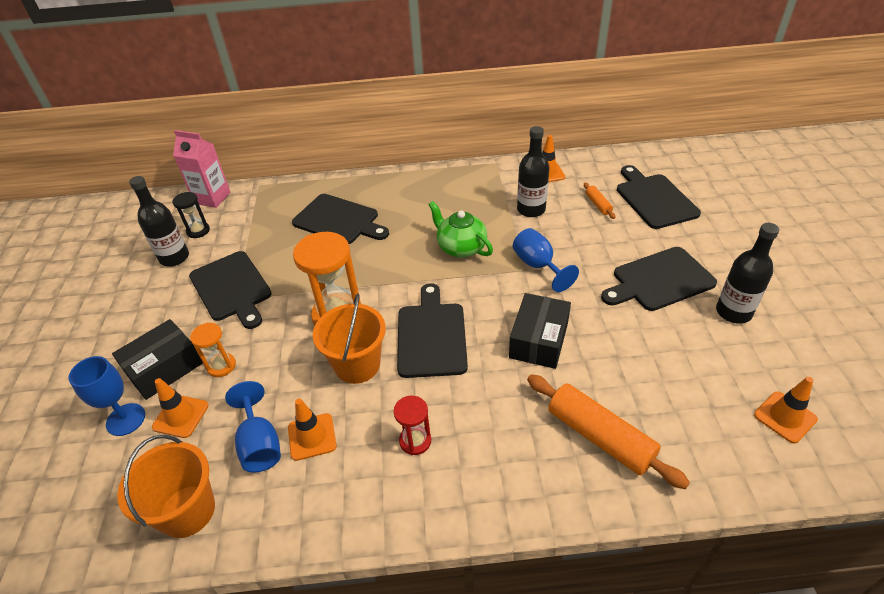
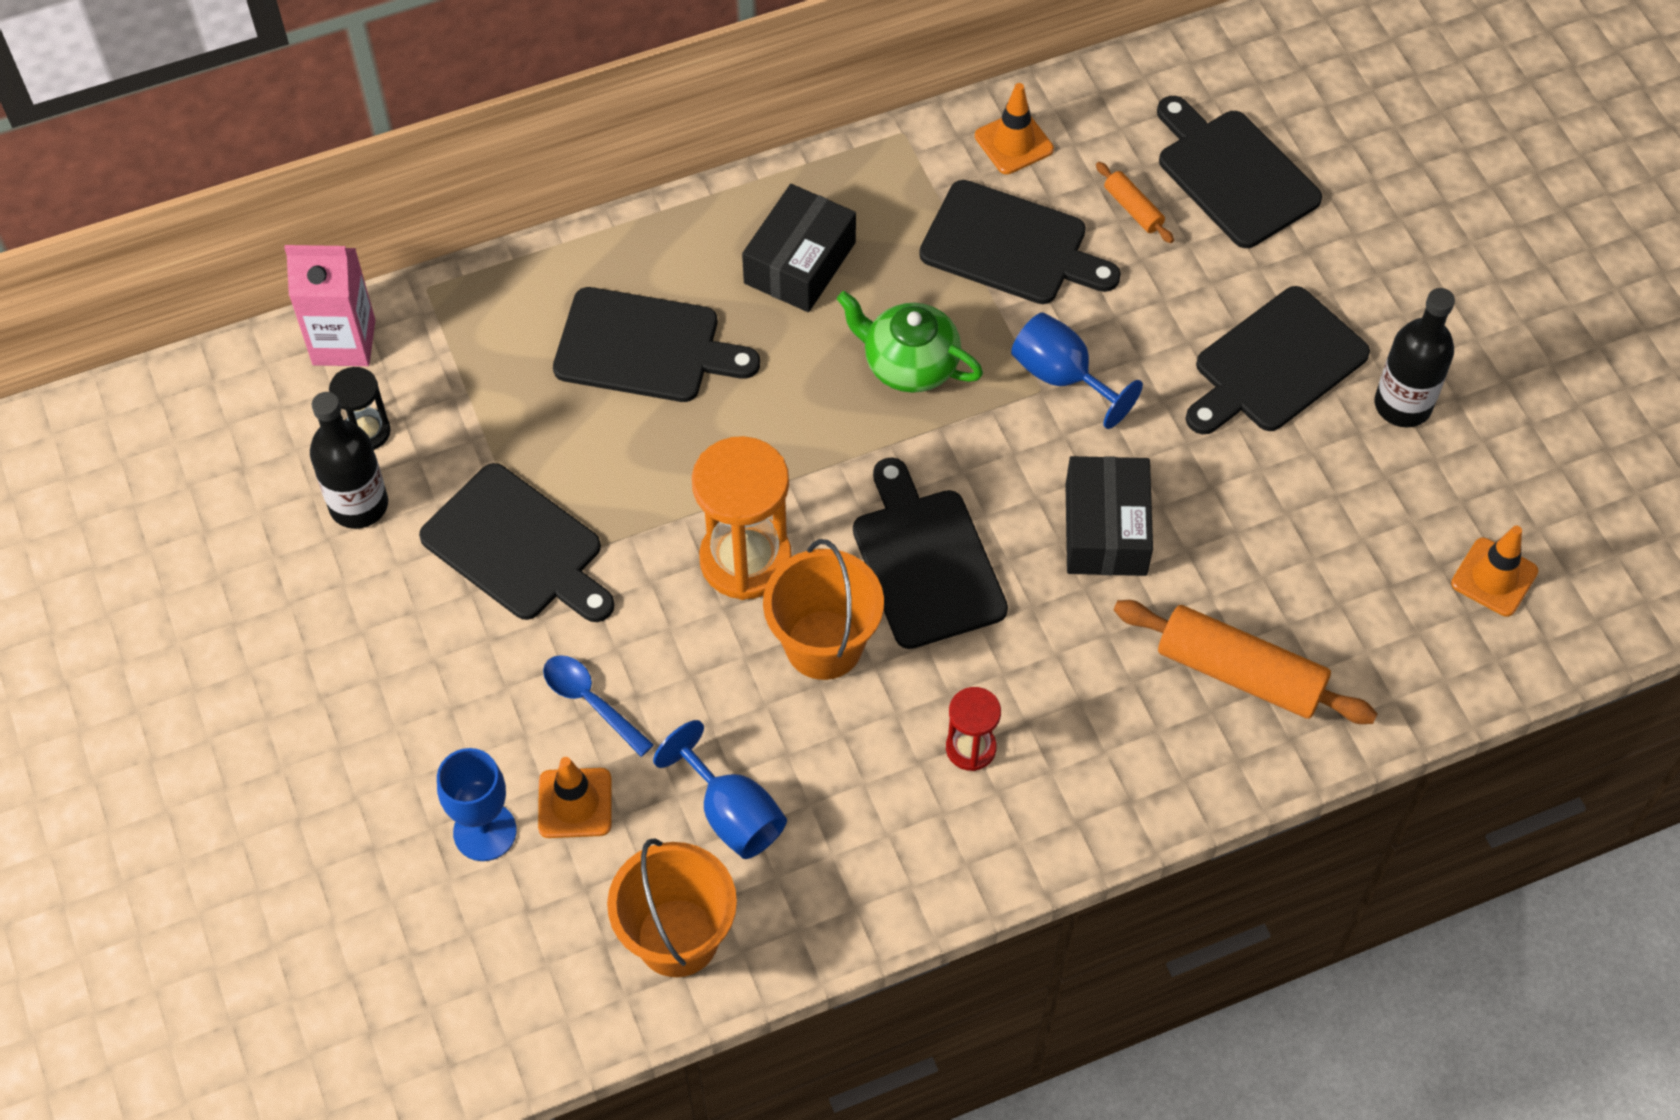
camera: 20 degrees left, 15 degrees up
black box [112,319,203,400] -> black box moved to [742,184,856,312]
orange hourglass [190,323,236,377] -> blue spoon [543,655,654,757]
orange traffic cone [288,399,337,461] -> none
black bottle [517,126,549,217] -> black cutting board [919,180,1121,304]

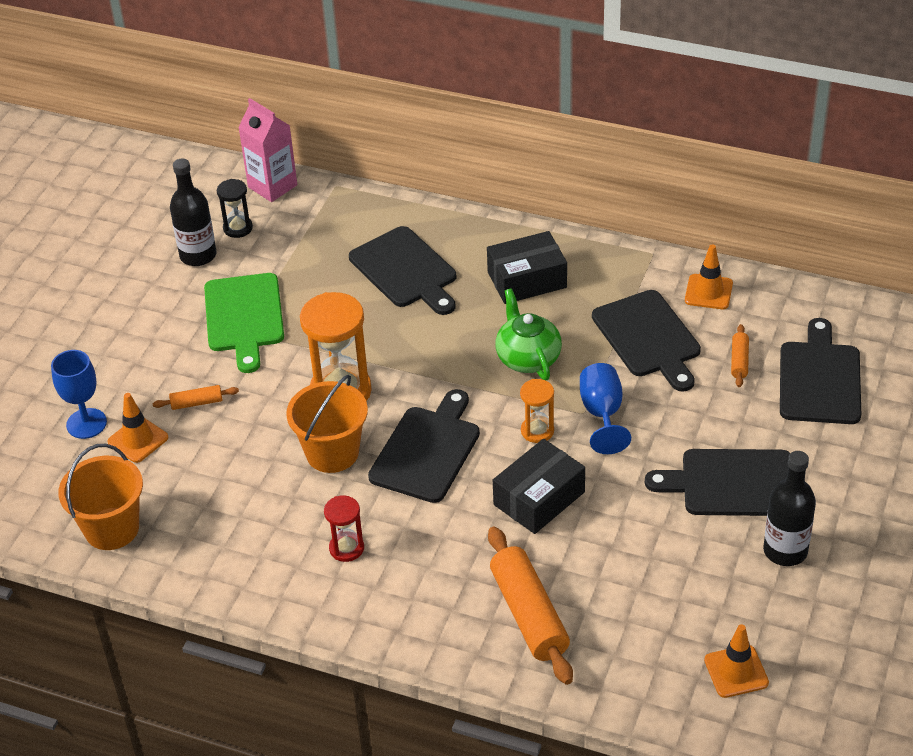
camera: 45 degrees right, 15 degrees down
black cutting board [419,463,615,622] -> green cutting board [204,273,284,373]
blue spoon [543,655,654,757] -> orange rolling pin [153,385,239,410]
blue goblet [653,720,787,859] -> none
none -> orange hourglass [520,379,554,443]

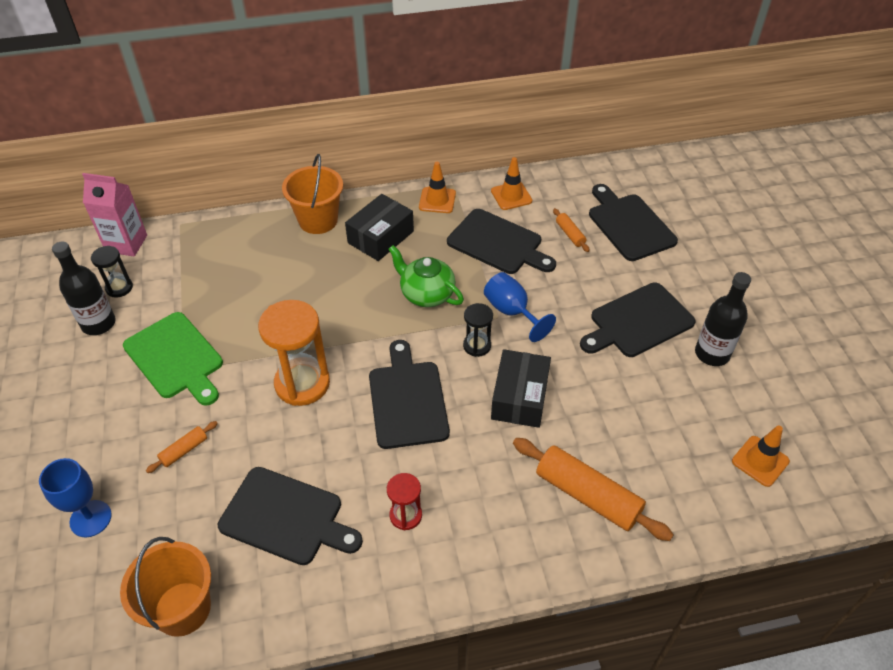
camera: 35 degrees left, 5 degrees up
orange traffic cone [107,393,169,463] -> orange traffic cone moved to [419,162,456,213]
orange bucket [286,375,368,473] -> orange bucket moved to [282,154,343,234]
black cutting board [349,226,456,315] -> black cutting board moved to [218,467,363,565]
orange hourglass [520,379,554,443] -> black hourglass [463,303,493,357]

